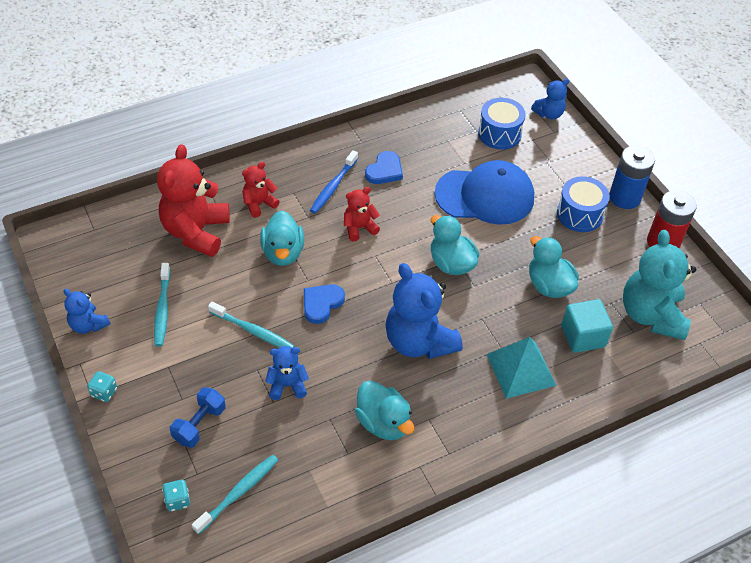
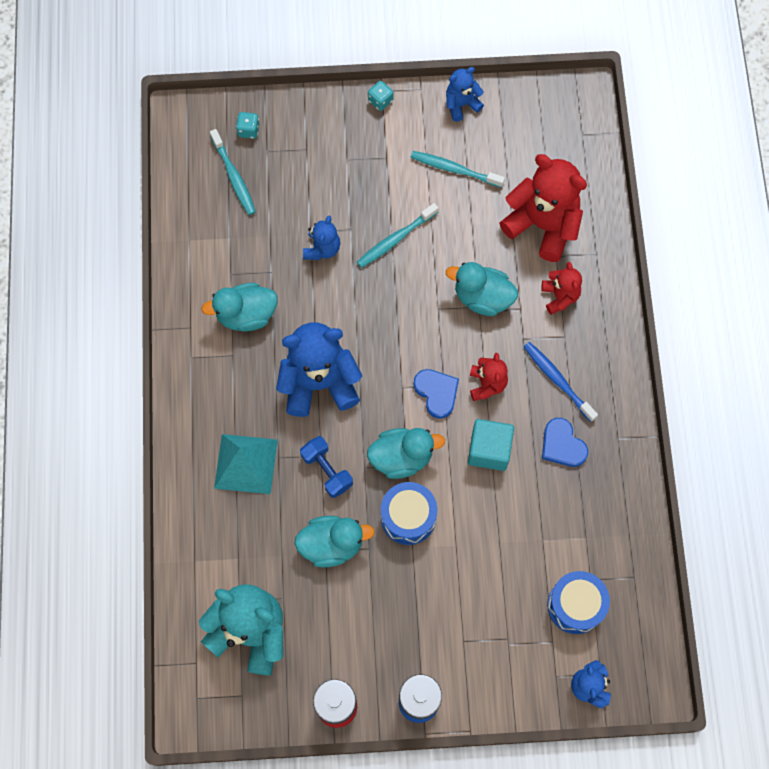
camera: 115 degrees right, 20 degrees up
blue dumbbell [170,387,226,448] -> blue dumbbell moved to [300,436,353,498]
blue heart [304,284,345,324] -> blue heart moved to [413,369,459,419]
blue cap [435,160,534,225] -> none
blue drum [557,176,610,232] -> blue drum moved to [381,482,437,545]
turquoise cube [561,299,613,353] -> turquoise cube moved to [468,419,514,471]

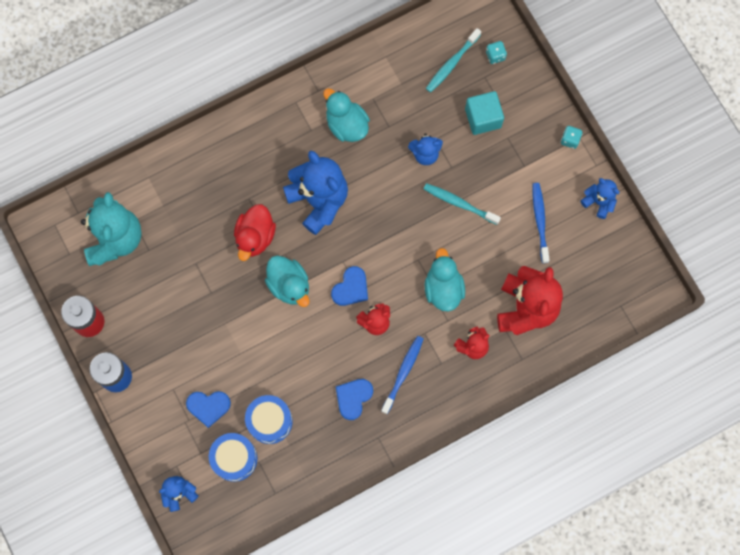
camera: 65 degrees right, 5 degrees up
turquoise pyramid [214,434,278,494] -> none
turquoise duck [294,516,375,567] -> none
blue dumbbell [300,436,353,498] -> red duck [234,204,276,261]
blue drum [381,482,437,545] -> blue drum moved to [245,395,293,444]
turquoise toothbrush [410,151,505,188] -> blue toothbrush [533,183,550,263]
turquoise cube [468,419,514,471] -> turquoise cube moved to [465,91,504,135]
none -> blue heart [186,391,231,428]

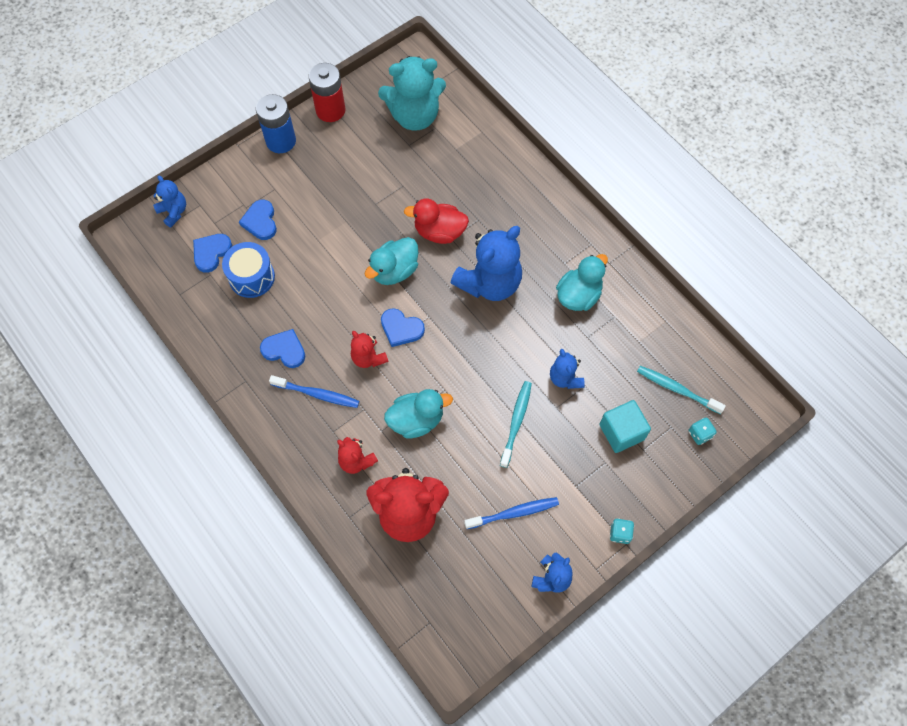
camera: 80 degrees right, 10 degrees down
blue drum [209,433,258,482] -> blue heart [193,234,232,273]

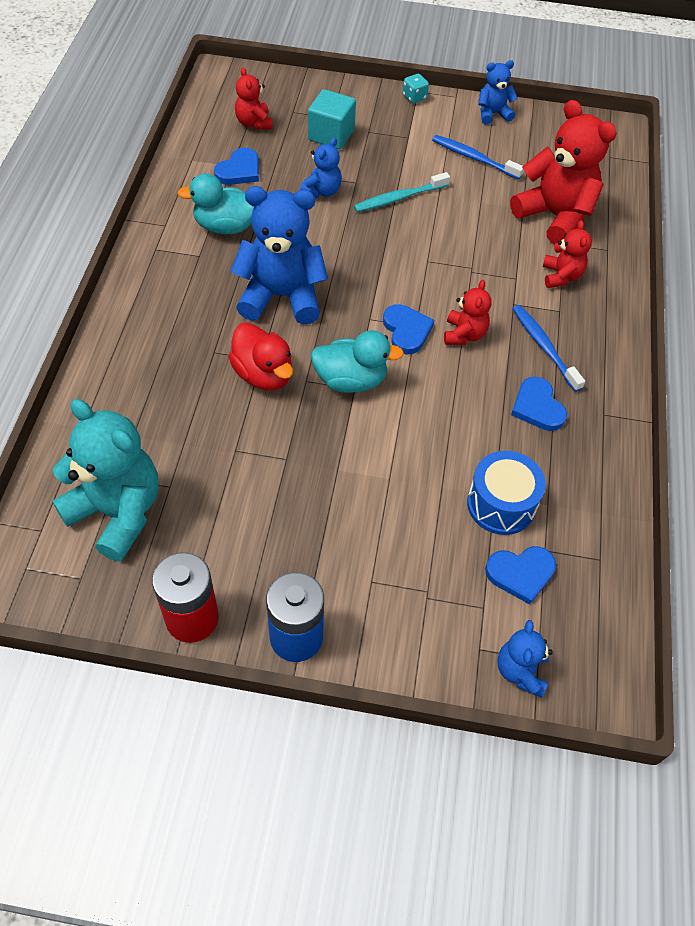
camera: 135 degrees left, 10 degrees down
blue heart [239,200,277,240] -> blue heart moved to [214,147,259,185]
turquoise duck [384,389,453,439] -> none
turquoise toothbrush [637,366,726,414] -> red teddy bear [235,67,273,130]
turquoise dice [689,418,717,445] -> none

